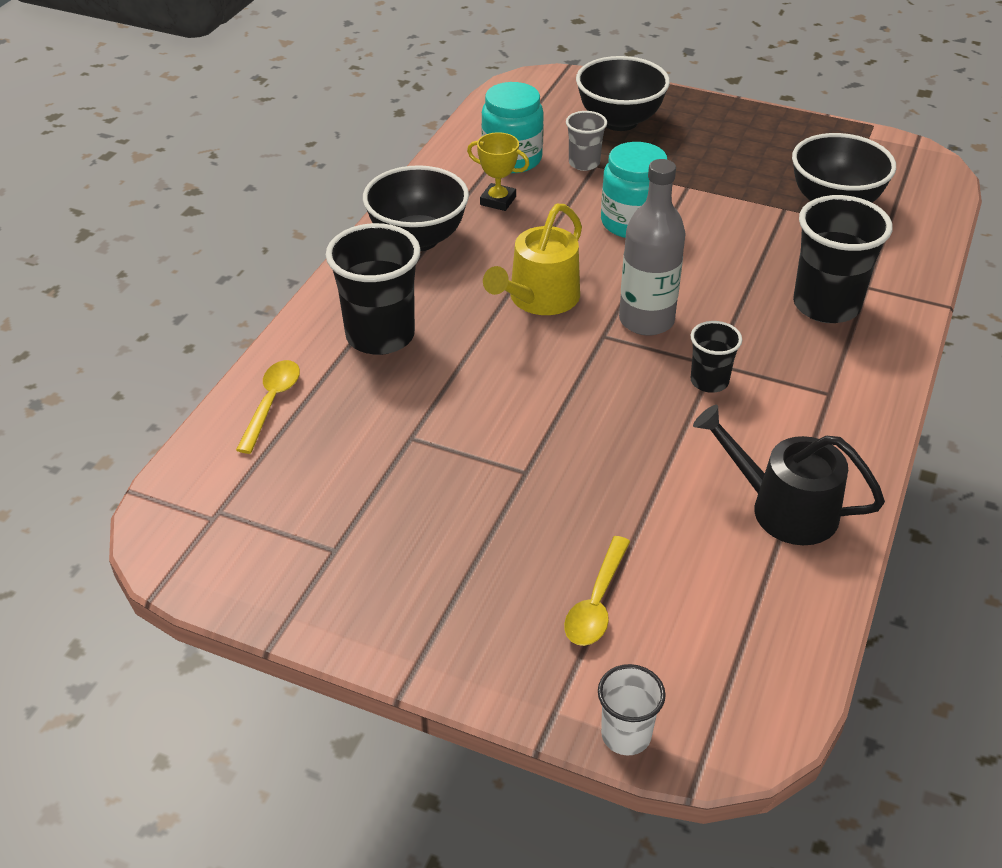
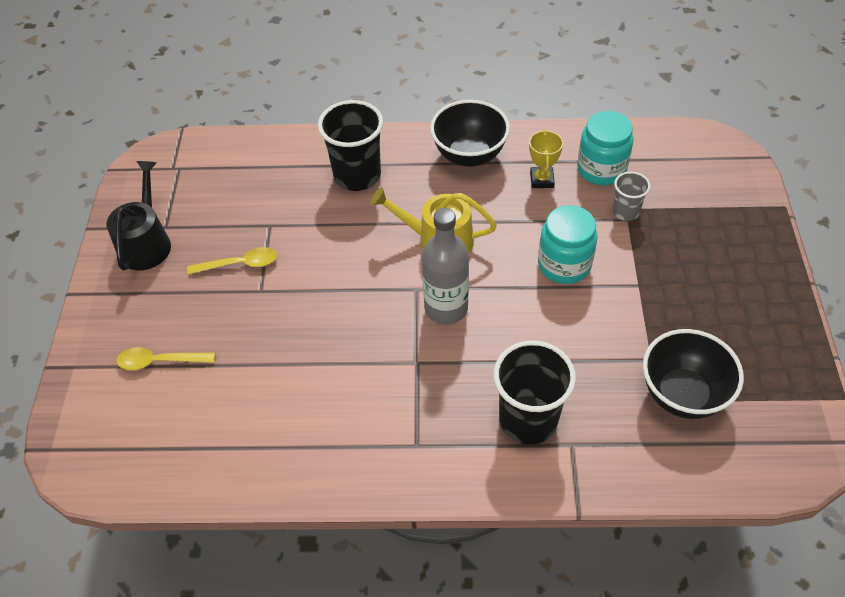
camera: 70 degrees right, 10 degrees up
yellow spoon [236,360,300,454] -> yellow spoon moved to [187,247,277,275]
black bowl [576,56,670,131] -> none
white cup [598,664,666,755] -> none
black cup [691,321,742,393] -> none
black watering can [693,405,885,545] -> black watering can moved to [106,161,171,271]

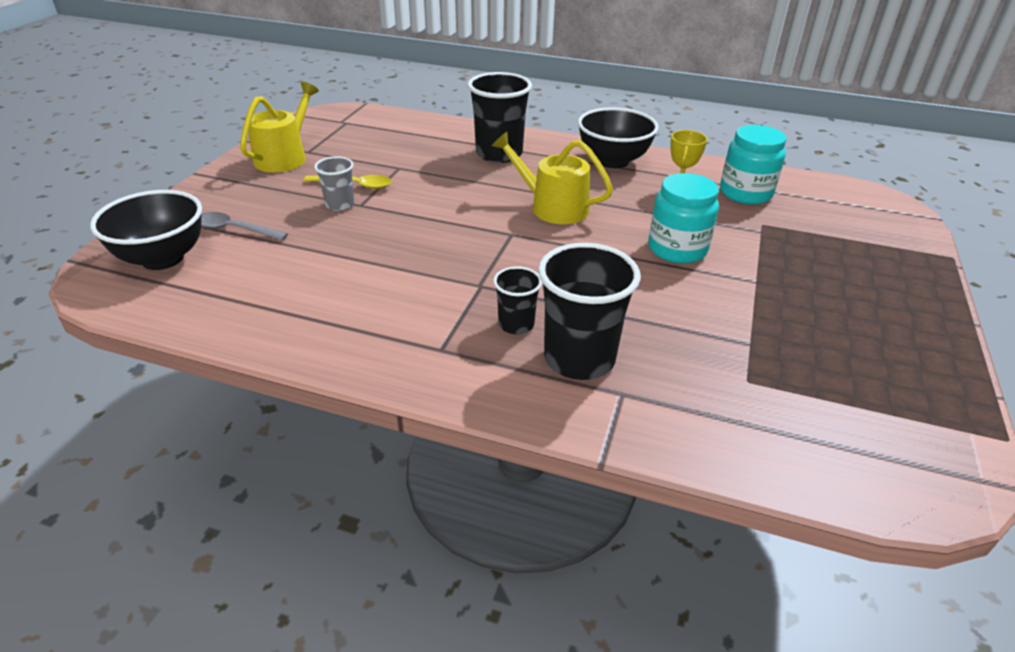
camera: 15 degrees right, 15 degrees down
black watering can [106,161,171,271] -> yellow watering can [240,82,319,172]
yellow spoon [116,347,215,370] -> grey spoon [201,212,288,240]
grey bottle [422,208,469,324] -> none
grey cup [613,171,650,221] -> grey cup moved to [314,156,354,211]
black bowl [643,329,744,419] -> black bowl moved to [90,190,202,270]
none -> black cup [493,266,542,334]

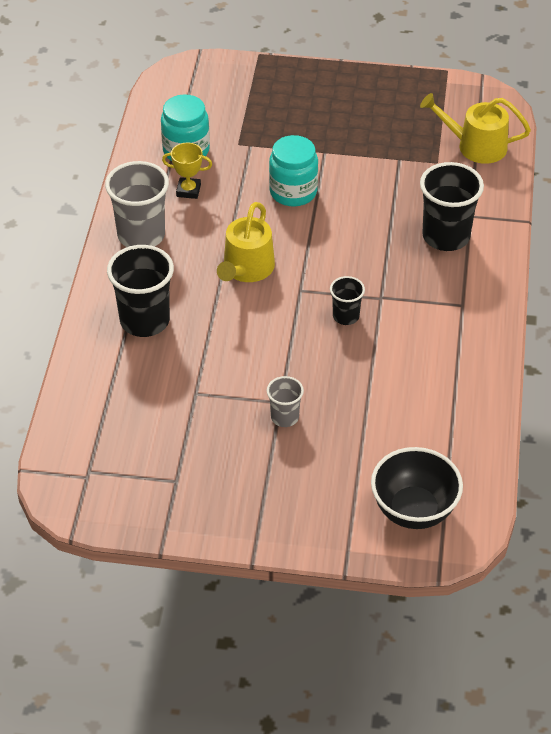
camera: 100 degrees left, 10 degrees up
grey spoon [201,212,288,240] -> none
yellow watering can [240,82,319,172] -> yellow watering can moved to [420,93,531,164]
yellow spoon [304,175,392,189] -> none
black cup [493,266,542,334] -> black cup moved to [330,276,365,325]
black bowl [578,107,659,168] -> grey cup [105,161,169,247]

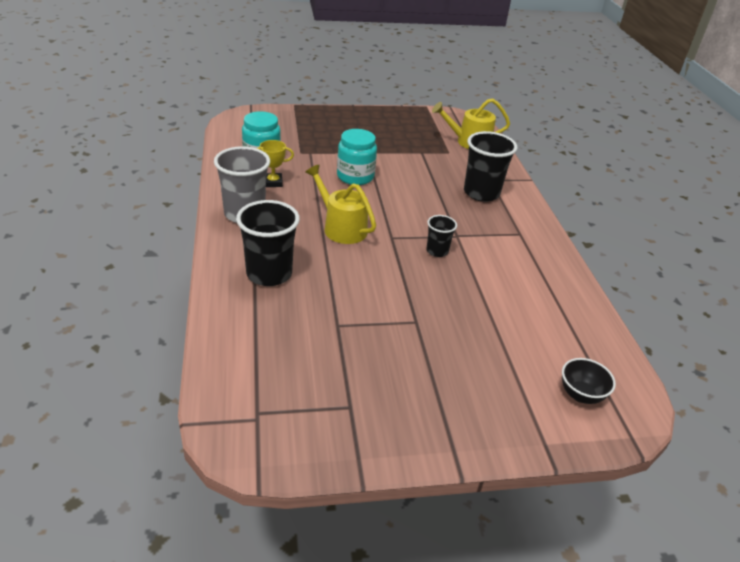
camera: 20 degrees left, 10 degrees down
yellow watering can [217,202,275,282] -> yellow watering can turned 135 degrees clockwise [305,165,376,244]
grey cup [267,376,304,427] -> none
black bowl [371,447,463,529] -> black bowl [562,358,616,404], size x0.60

